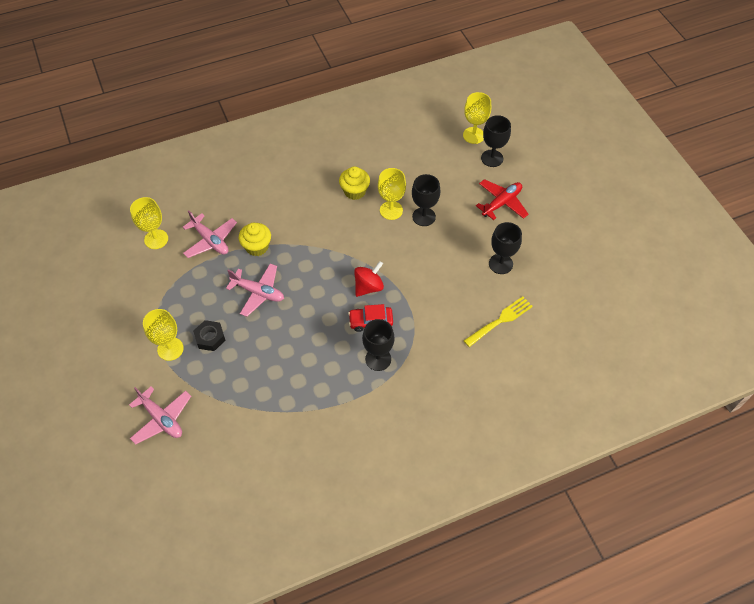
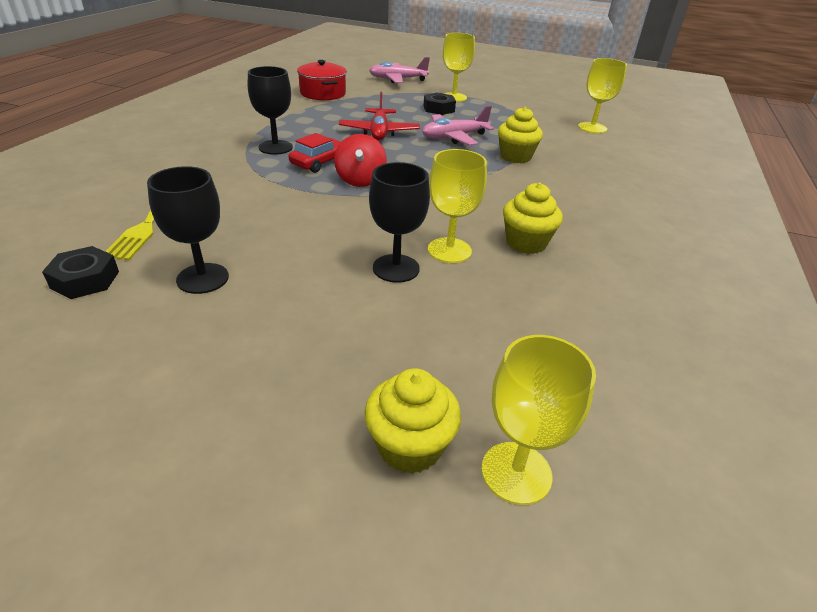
camera: 130 degrees right, 20 degrees down
pink plane [183,210,237,258] -> none
red plane [476,179,529,220] -> red plane moved to [339,92,420,140]
black goblet [481,115,511,167] -> yellow cupcake [364,368,461,474]
none -> black nut [42,246,119,299]
none -> red pot [297,60,347,100]

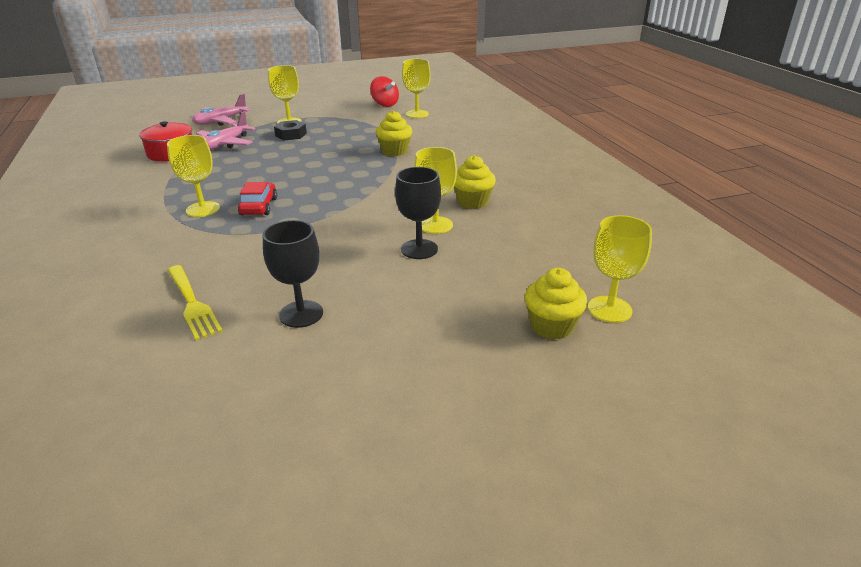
camera: 35 degrees left, 5 degrees down
black nut [42,246,119,299] -> none
black goblet [248,66,293,155] -> yellow goblet [167,135,220,217]
red spinning top [334,134,387,187] -> red spinning top moved to [370,76,399,107]
red plane [339,92,420,140] -> none
pink plane [422,106,494,146] -> pink plane moved to [196,112,255,150]

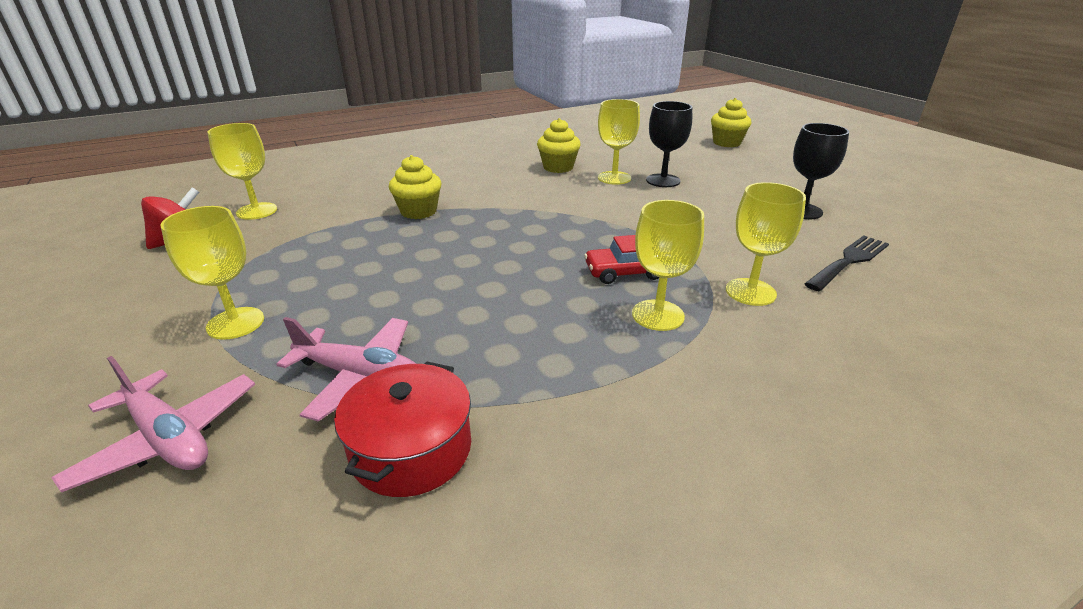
camera: 100 degrees left, 0 degrees up
yellow fork [167,265,223,340] -> black fork [804,235,889,291]
black nut [274,120,307,140] -> none
yellow goblet [588,215,652,323] -> yellow goblet moved to [726,182,806,306]

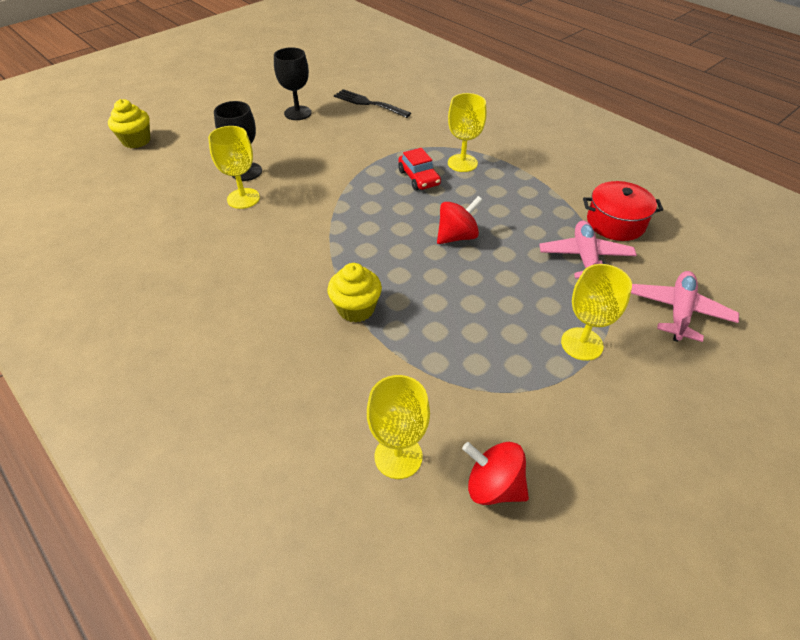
camera: 105 degrees left, 15 degrees up
yellow cupcake [537,118,581,173] -> none
yellow goblet [726,182,806,306] -> none
none -> red spinning top [437,196,483,244]

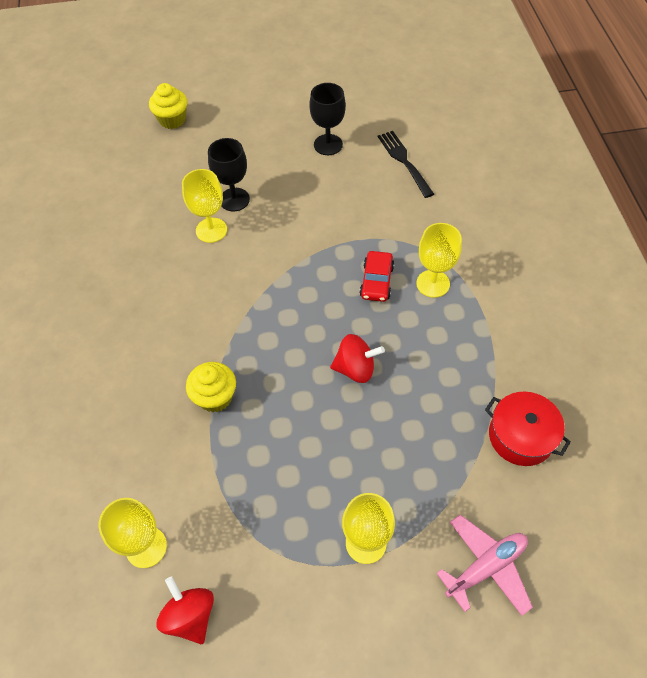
camera: 35 degrees right, 10 degrees up
pink plane [539,220,637,279] -> none

